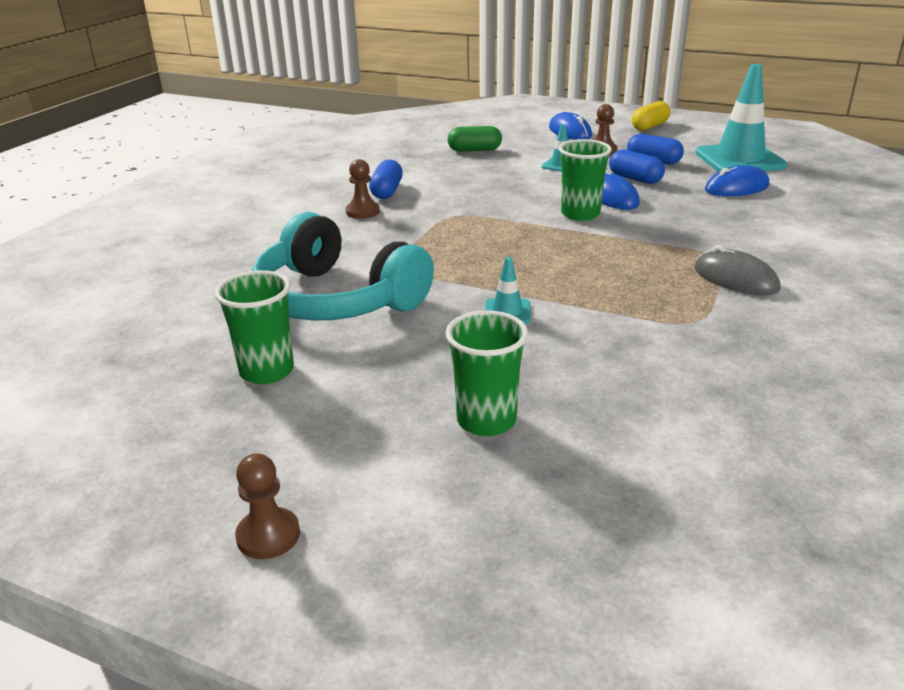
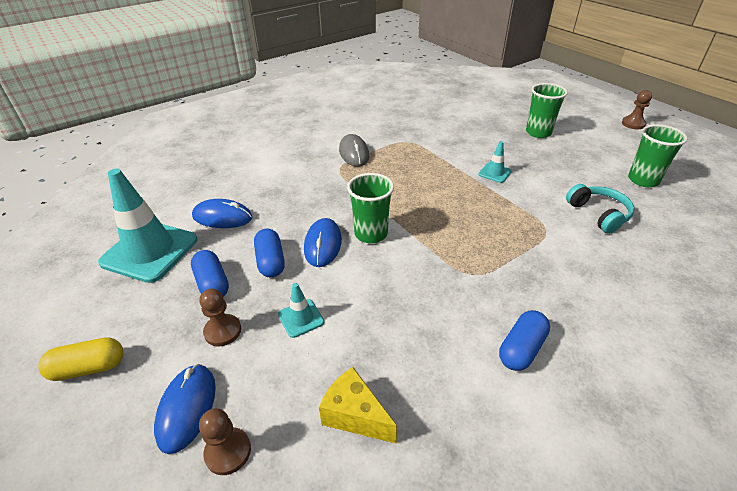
camera: 150 degrees left, 10 degrees up
turquoise headphones [251,212,434,320] -> turquoise headphones [566,184,634,234], size x0.52
brown pawn [346,159,380,219] -> brown pawn moved to [199,408,251,475]
green capsule [448,126,502,152] -> yellow cheese [319,367,397,443]

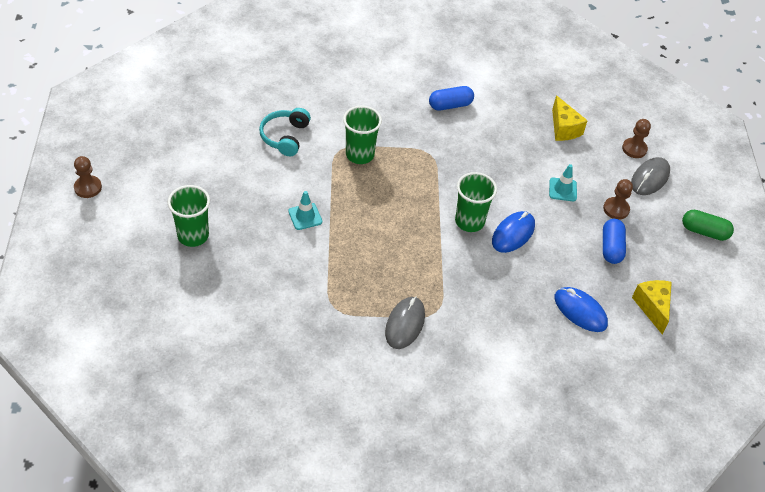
camera: 150 degrees left, 10 degrees up
yellow capsule [38,337,124,381] -> green capsule [682,210,734,241]
turquoise traffic cone [98,169,197,283] -> yellow cheese [632,280,672,334]
blue mouse [154,364,216,454] -> grey mouse [631,157,670,195]
blue capsule [254,228,285,277] -> none
green cup [628,124,687,187] -> green cup moved to [343,106,382,164]

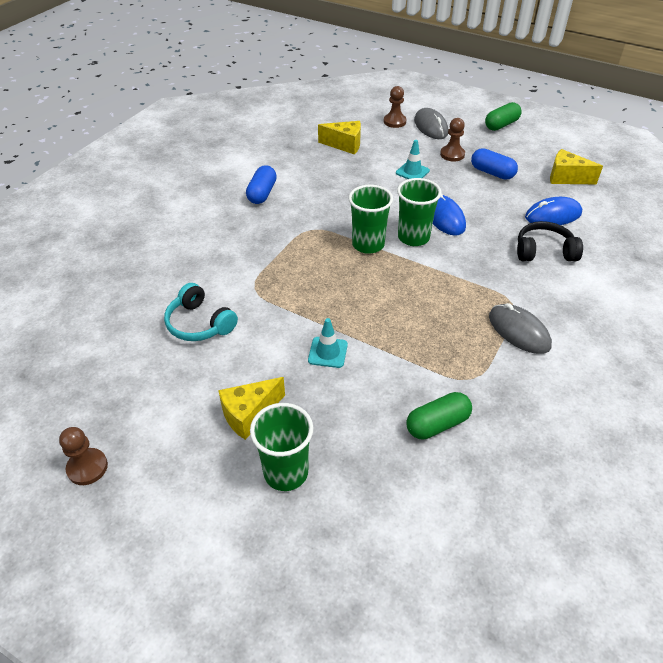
camera: 55 degrees left, 5 degrees down
brown pawn [74,156,102,198] -> brown pawn moved to [59,427,108,485]
green cup [343,106,382,164] -> green cup moved to [348,185,393,254]
none -> yellow cheese [218,377,285,440]
none -> green capsule [406,392,472,440]
none -> black headphones [517,221,583,261]

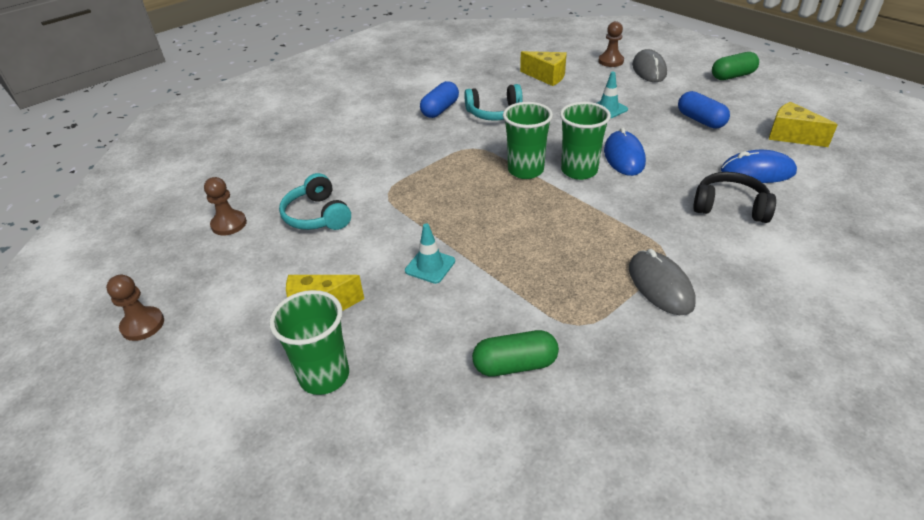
camera: 20 degrees right, 5 degrees down
brown pawn [440,118,465,162] -> brown pawn moved to [204,177,247,235]
none -> turquoise headphones [464,84,523,121]

